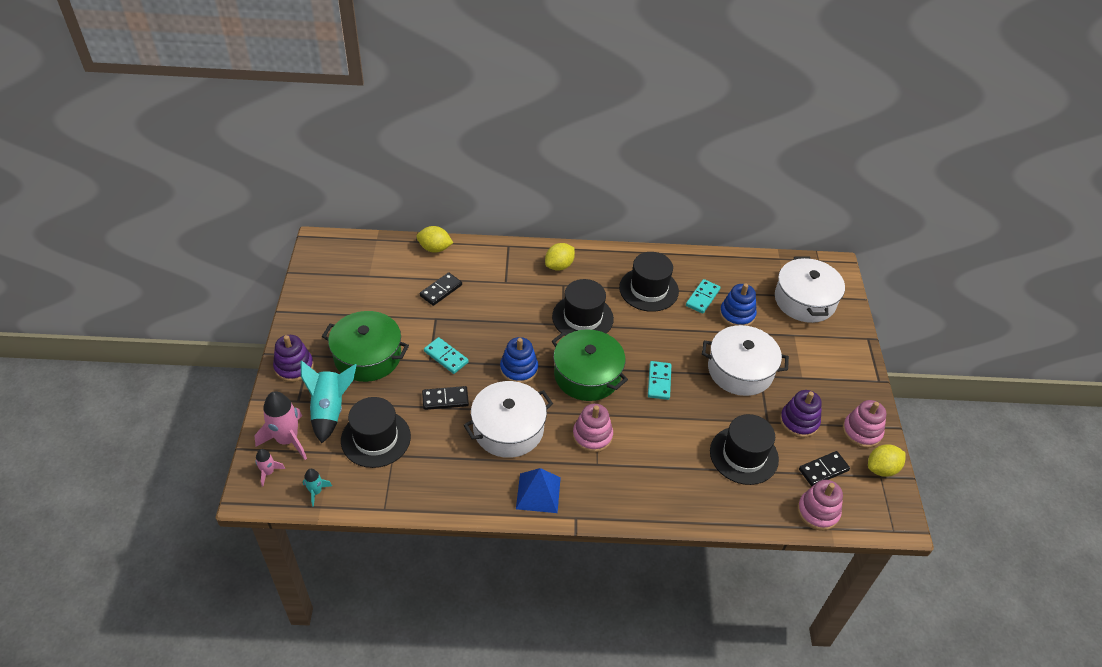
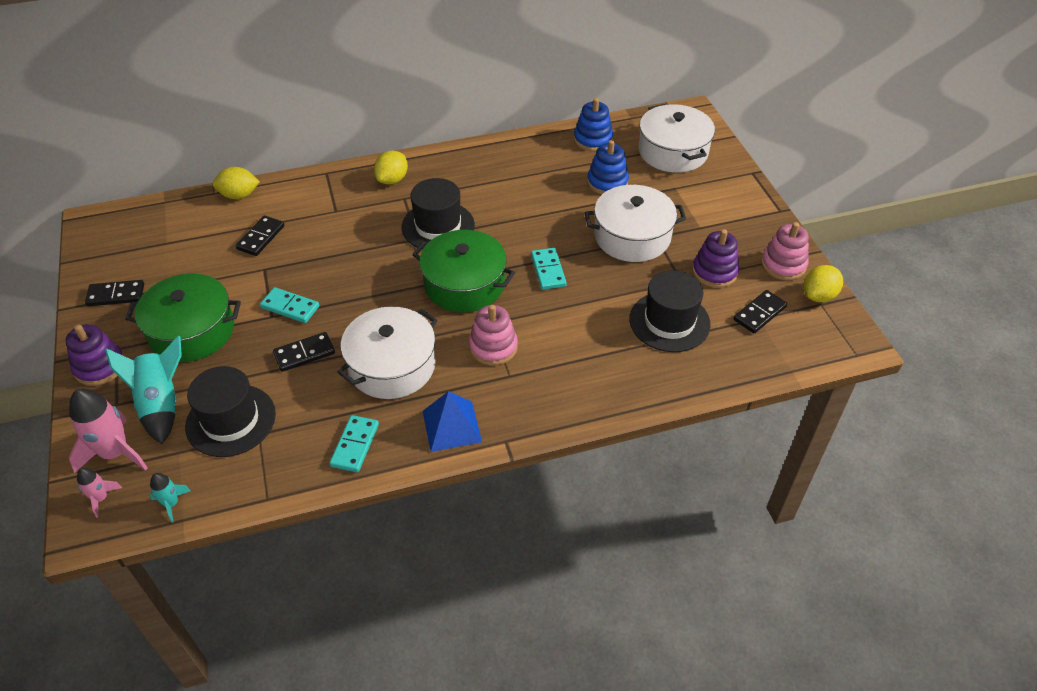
camera: 15 degrees left, 0 degrees up
blue stacking toy [500,337,538,384] -> blue stacking toy moved to [574,98,613,152]
black hat [619,252,679,312] -> none
turquoise domino [686,279,721,314] -> turquoise domino moved to [330,415,379,472]
pink stacking toy [797,480,843,531] -> none
none -> black domino [85,280,144,306]

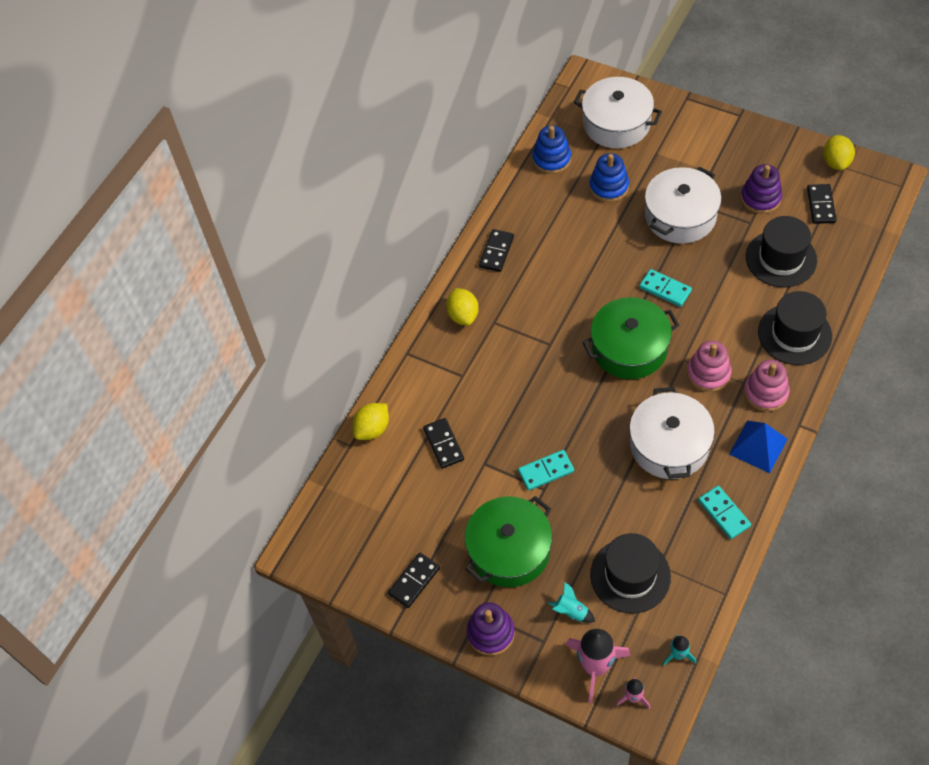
camera: 40 degrees left, 10 degrees up
turquoise rocket [105,336,182,444] -> turquoise rocket [548,582,595,623], size x0.51
black domino [273,332,335,372] -> black domino moved to [479,229,514,272]
black hat [401,178,475,250] -> black hat moved to [758,291,832,365]
pink stacking toy [761,222,809,280] -> pink stacking toy moved to [744,360,790,412]

